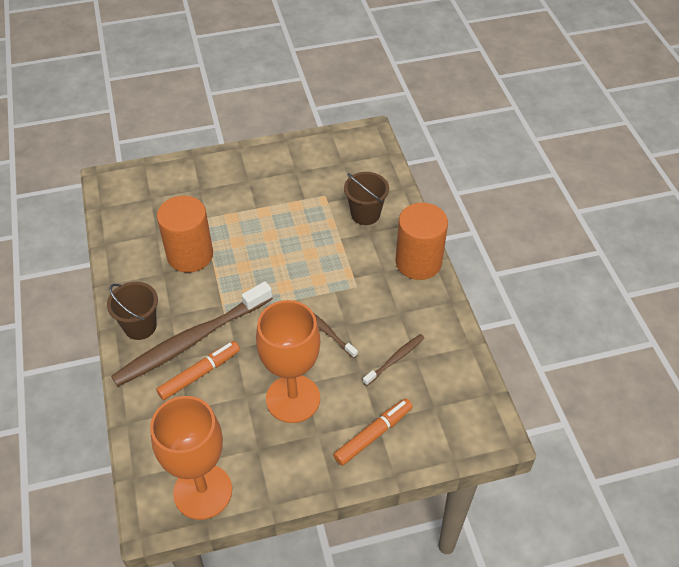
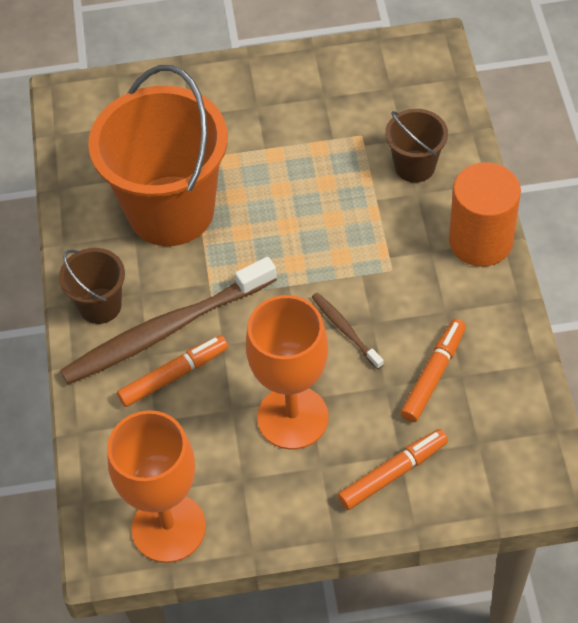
camera: 10 degrees right, 5 degrees up
orange cylinder [157,196,213,273] -> orange bucket [88,65,228,246]
brown toothbrush [363,334,424,386] -> orange marker [401,319,466,422]

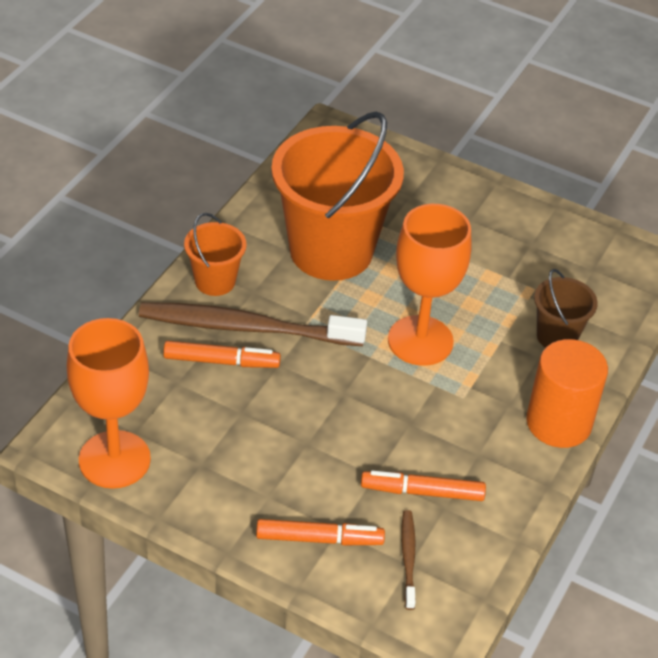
camera: 30 degrees right, 10 degrees down
brown bucket [59,248,125,324] -> orange bucket [184,213,247,296]
orange goblet [246,295,328,450] -> orange goblet moved to [388,204,472,366]
brown toothbrush [312,293,384,369] -> brown toothbrush moved to [401,510,416,610]
orange marker [401,319,466,422] -> orange marker turned 150 degrees counterclockwise [361,471,486,501]

